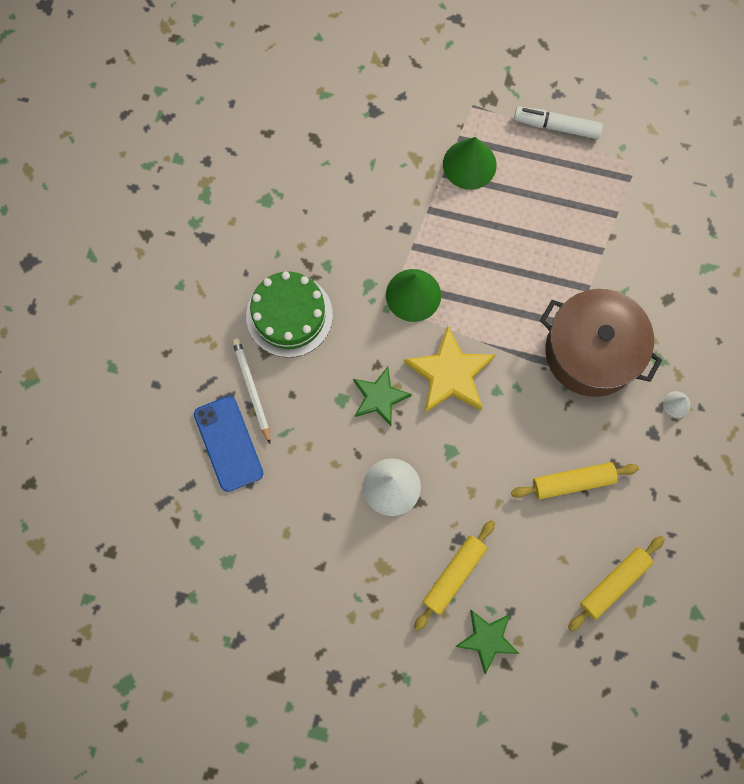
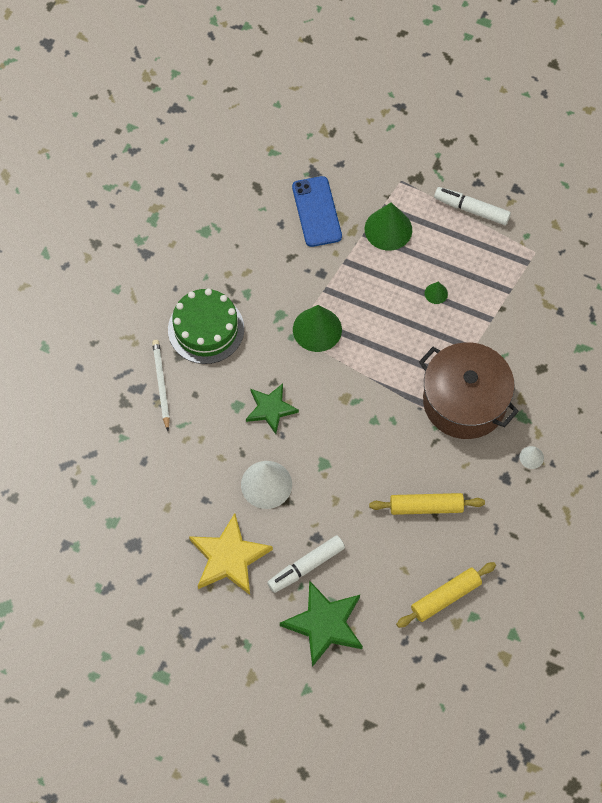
camera: 10 degrees right, 10 degrees down
blue phone [194,396,264,492] -> blue phone moved to [292,176,342,247]
yellow star [404,326,495,413] -> yellow star moved to [189,513,273,595]
yellow rolling pin [414,520,495,631] -> white marker [267,535,345,593]
green star [455,610,519,674] -> green star [280,580,363,667], size x1.51
none -> green cone [425,282,448,304]

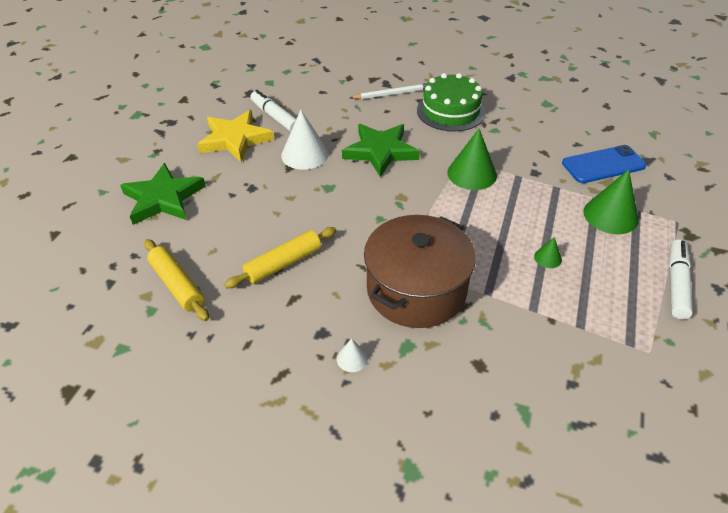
camera: 85 degrees right, 20 degrees down
green star [246,383,299,434] -> green star [342,124,420,177], size x1.51
white marker [267,535,345,593] -> white marker moved to [250,90,296,132]
yellow rolling pin [369,493,485,515] -> yellow rolling pin turned 60 degrees clockwise [224,227,336,288]

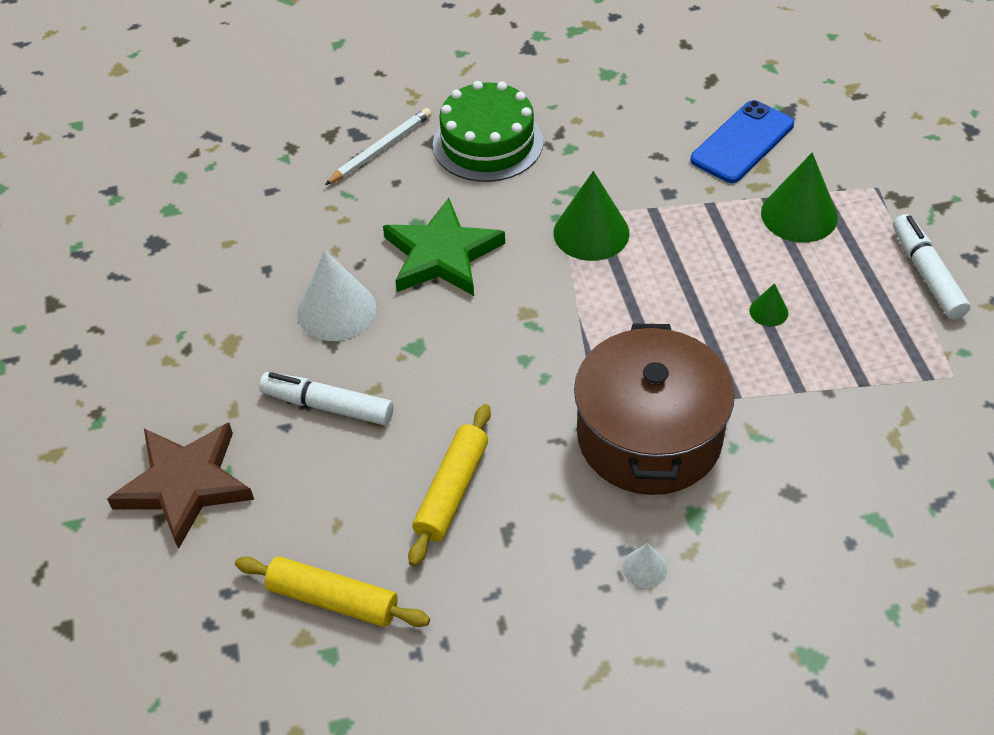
camera: 30 degrees left, 5 degrees up
green star [120,163,206,225] -> brown star [107,423,254,549]
yellow star [197,110,274,162] -> none
white marker [250,90,296,132] -> white marker moved to [259,372,394,425]

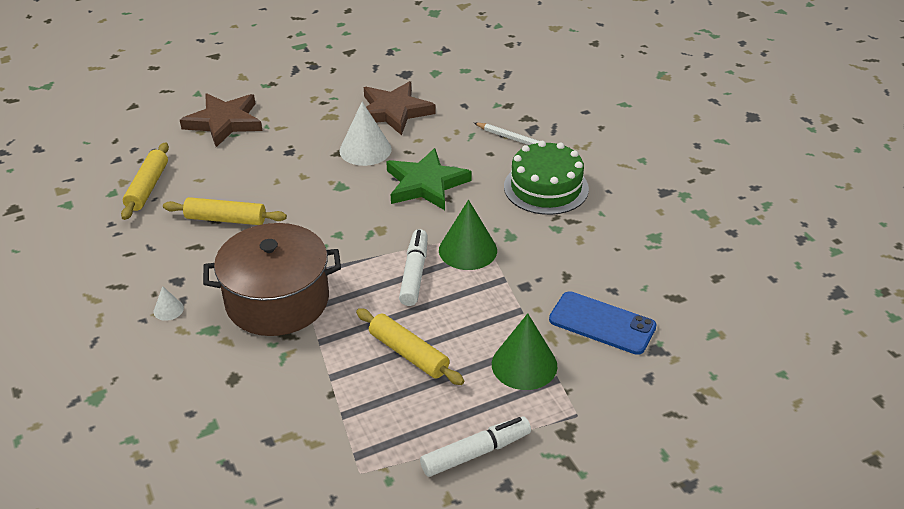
camera: 75 degrees right, 10 degrees down
white marker [259,372,394,425] -> white marker moved to [399,229,428,306]
green cone [749,283,788,327] -> yellow rolling pin [356,308,464,385]
none -> brown star [364,81,436,135]

